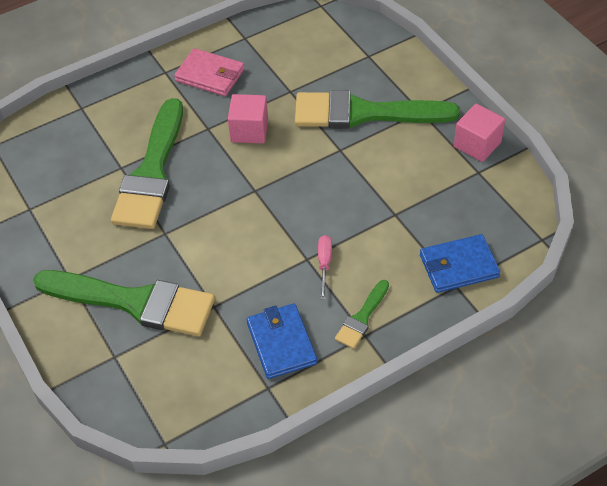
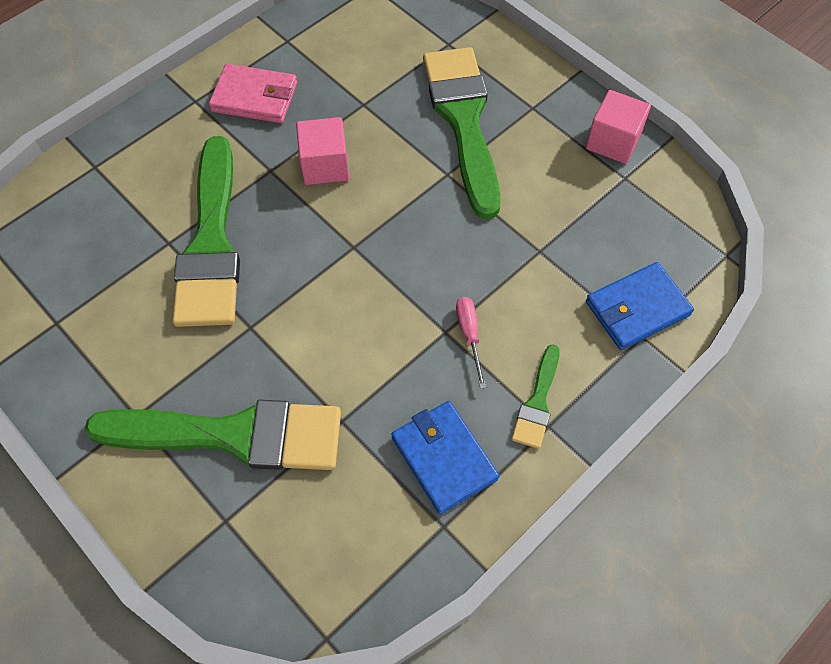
camera: 15 degrees left, 10 degrees up
green brush [295,90,460,129] -> green brush turned 90 degrees clockwise [423,47,501,219]

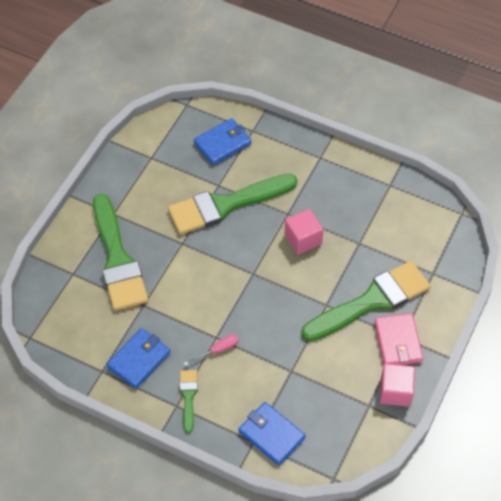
camera: 70 degrees right, 5 degrees down
pink wallet [209,64,297,123] -> pink wallet moved to [374,313,424,365]
green brush [511,344,560,449] -> green brush turned 90 degrees clockwise [180,370,198,433]
none -> blue wallet [194,118,251,165]

